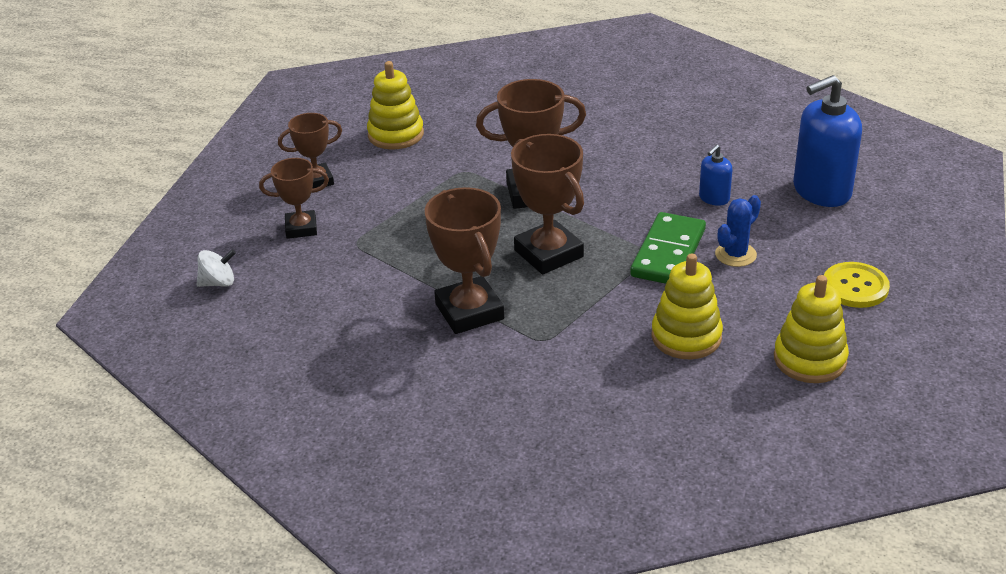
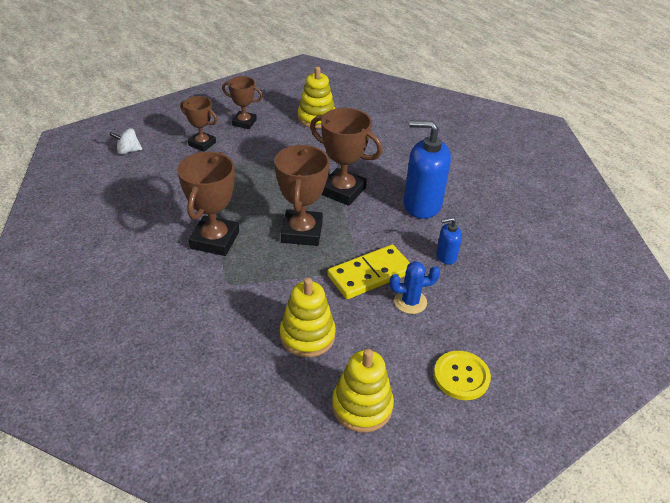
camera: 35 degrees right, 5 degrees up
white spinning top [197,249,236,287] -> white spinning top turned 150 degrees clockwise [110,128,142,155]
green domino [630,212,706,284] -> yellow domino [327,245,410,299]
blue soap dispenser [793,75,862,207] -> blue soap dispenser moved to [404,120,451,219]

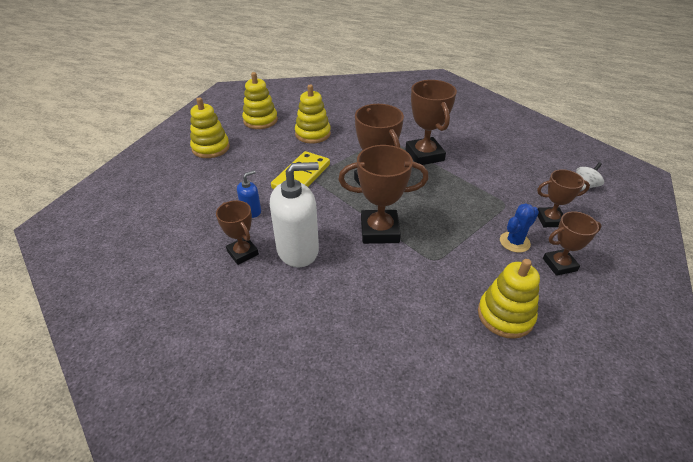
camera: 150 degrees right, 0 degrees up
blue cactus [389,261,440,314] -> blue cactus moved to [500,203,539,253]
blue soap dispenser [404,120,451,219] -> white soap dispenser [270,162,319,267]
yellow button [434,351,491,400] -> yellow stacking toy [190,97,230,158]
none -> brown trophy [216,200,259,265]

